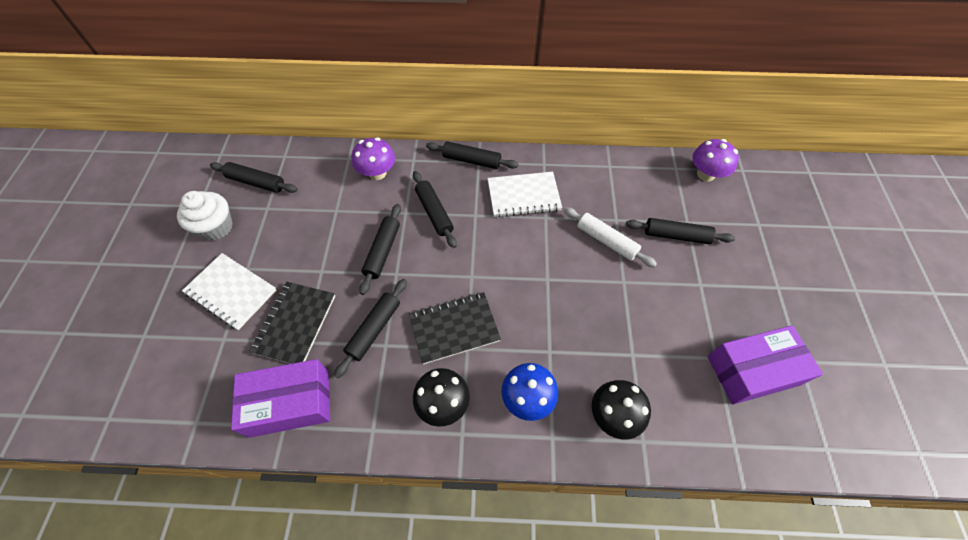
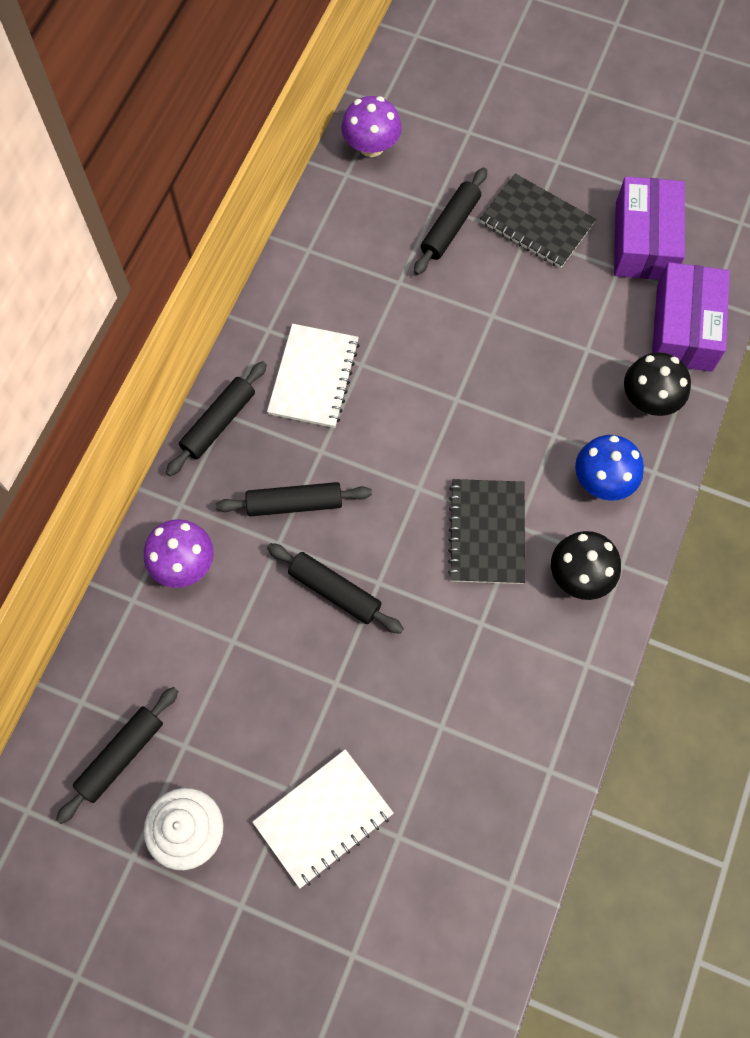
camera: 70 degrees left, 10 degrees up
purple box [231,359,330,438] -> purple box moved to [652,262,730,372]
black notebook [249,282,335,364] -> black notebook moved to [480,174,596,268]
black rolling pin [334,279,407,378] -> none
white rolling pin [564,207,657,268] -> none

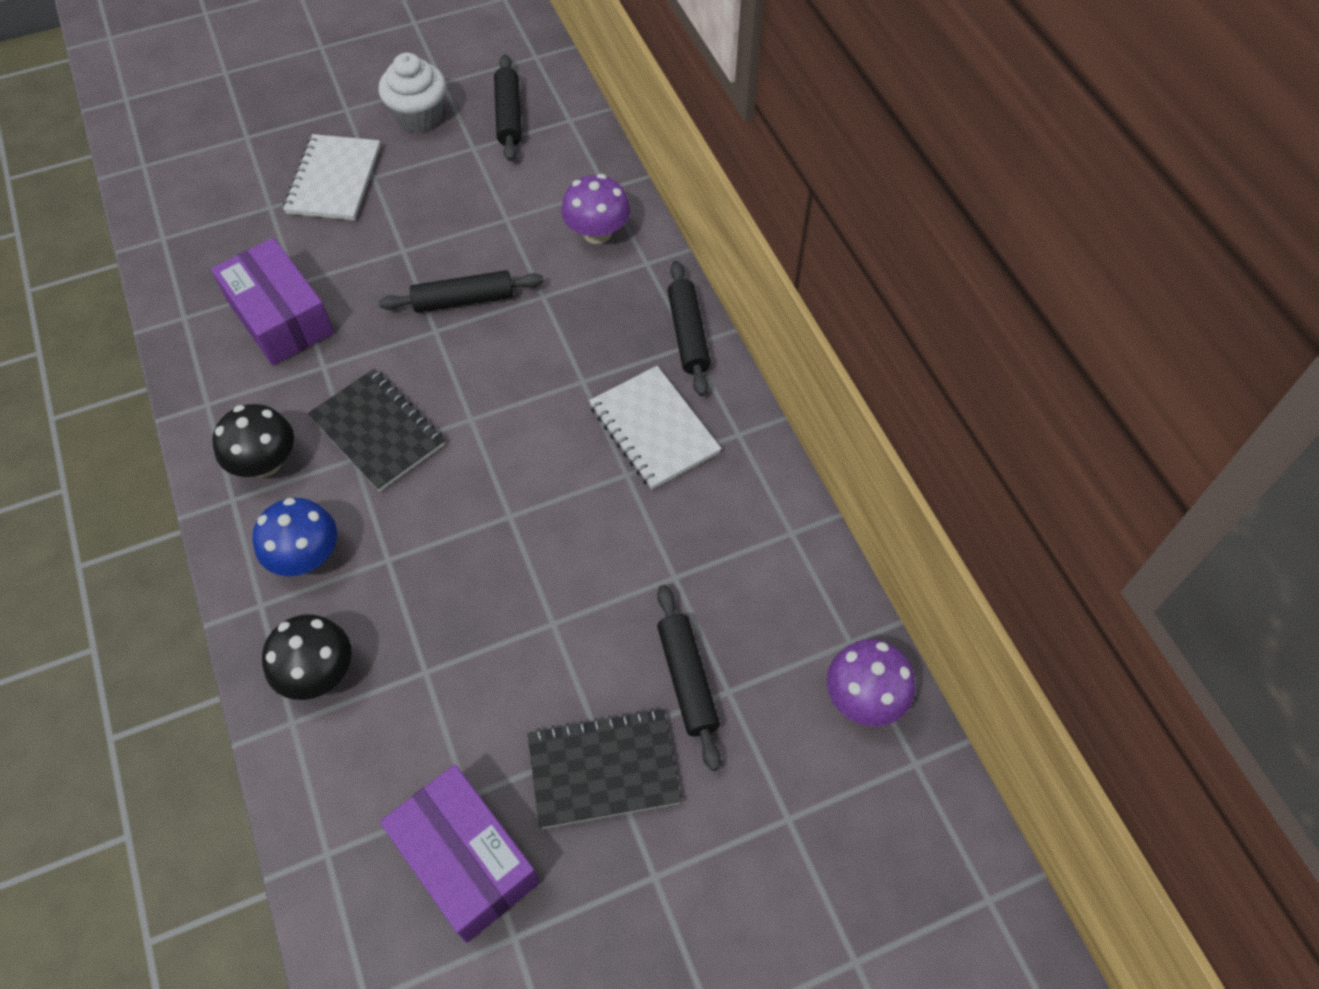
camera: 135 degrees right, 10 degrees down
black rolling pin [215,482,372,517] -> none
purple box [652,262,730,372] -> purple box moved to [211,238,334,365]

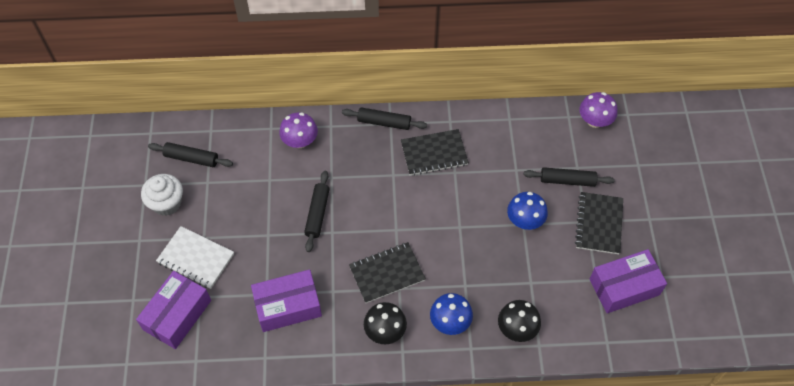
camera: 70 degrees left, 0 degrees up
white notebook [589,366,721,490] -> black notebook [401,129,469,176]
none -> purple box [136,271,211,349]
none -> blue mushroom [507,192,548,230]

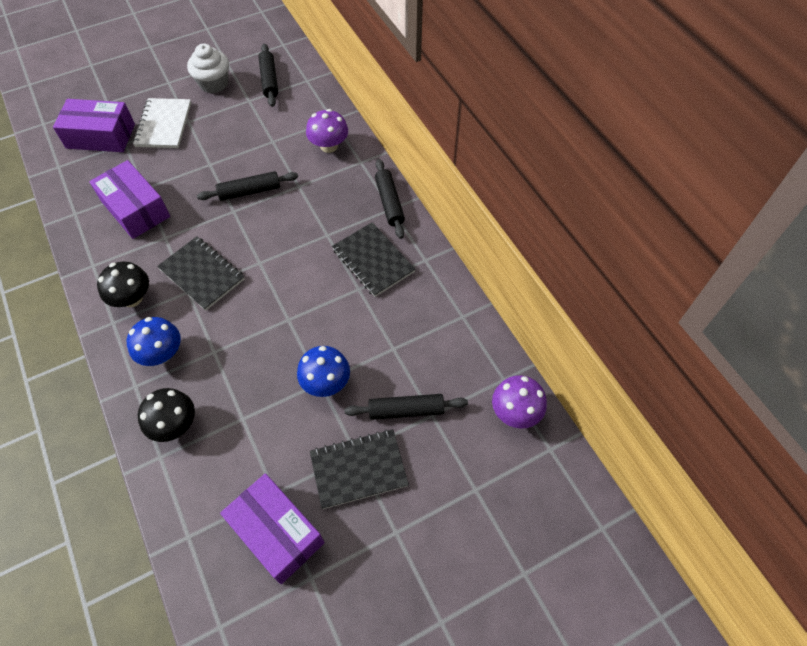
camera: 65 degrees right, 0 degrees up
black rolling pin [524,167,615,187] -> black rolling pin turned 75 degrees counterclockwise [344,394,468,420]

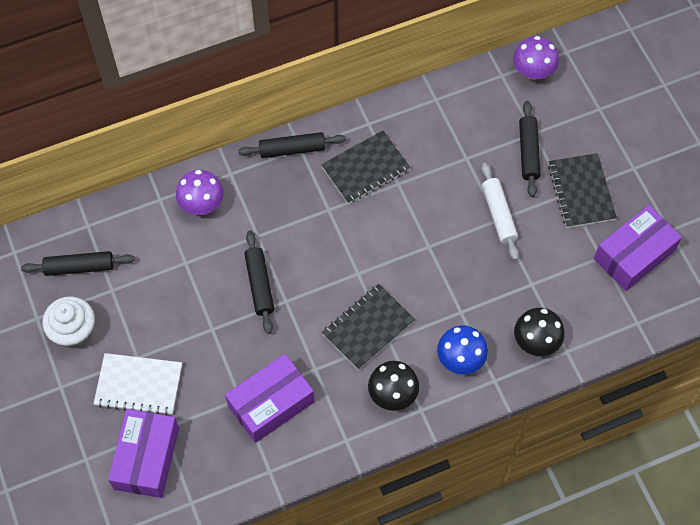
camera: 85 degrees left, 5 degrees up
blue mushroom [297,346,350,397] -> white rolling pin [481,163,519,260]

